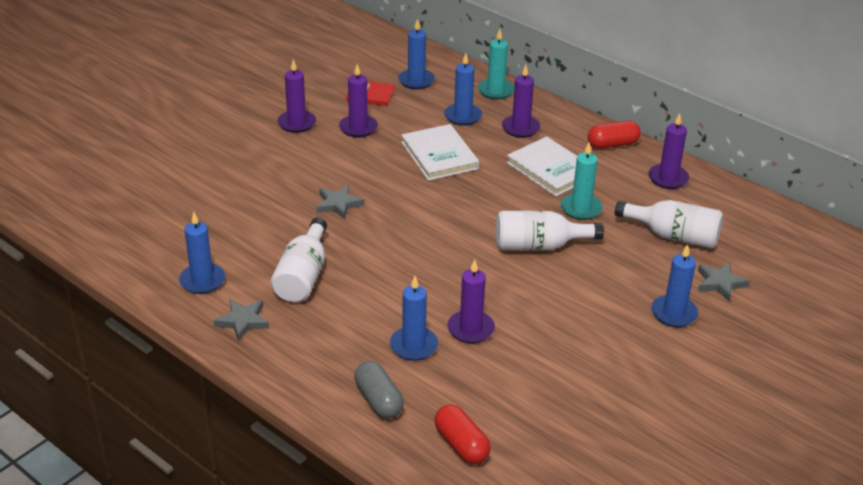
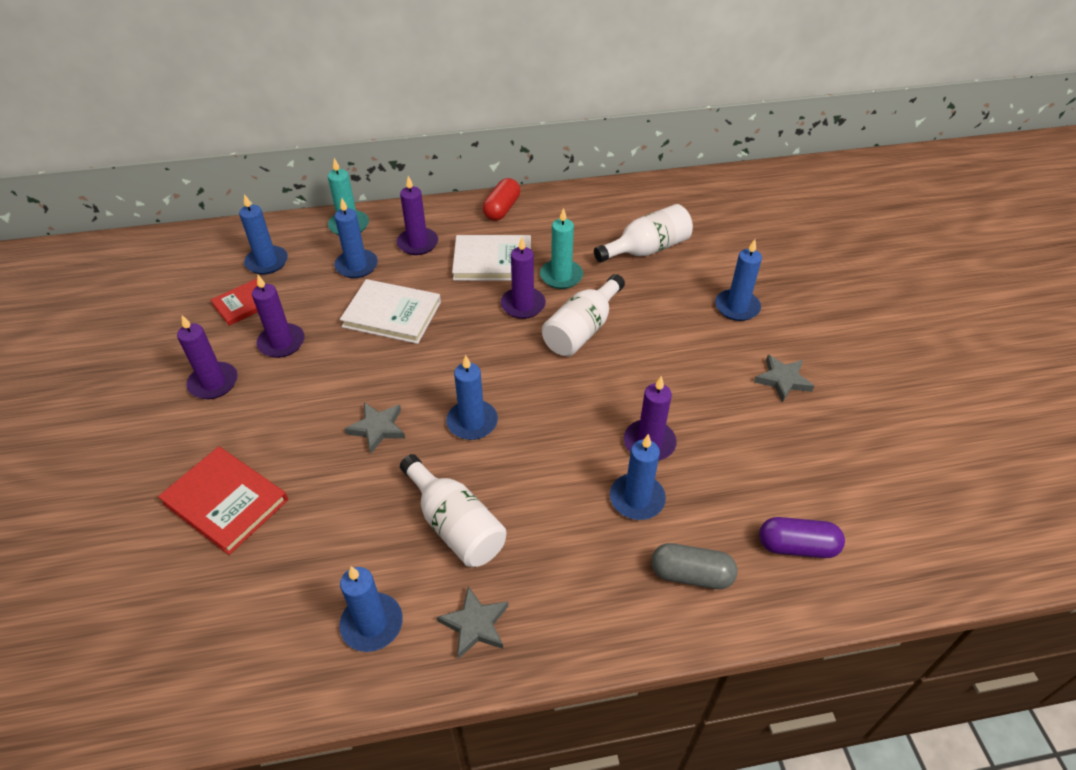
camera: 50 degrees left, 10 degrees up
red capsule [434,404,491,464] -> purple capsule [759,517,845,558]
purple candle [648,113,689,189] -> purple candle moved to [501,237,546,319]
grey star [698,262,750,302] -> grey star moved to [754,355,814,403]
none -> red book [158,446,288,555]
none -> blue candle [446,355,498,440]

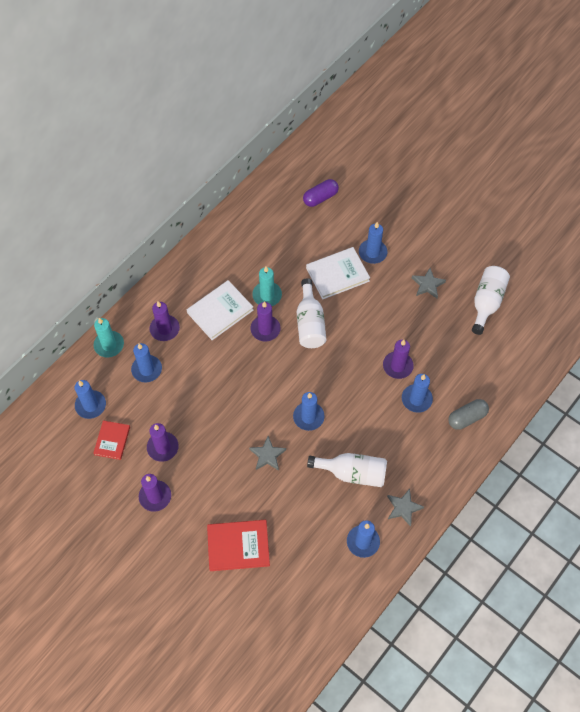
camera: 40 degrees left, 15 degrees up
white book [340,279,441,344] -> white book moved to [306,247,370,300]
red capsule [483,178,520,221] -> none
white bottle [594,204,693,263] -> white bottle moved to [472,266,510,335]
purple capsule [759,517,845,558] -> purple capsule moved to [303,179,339,207]

